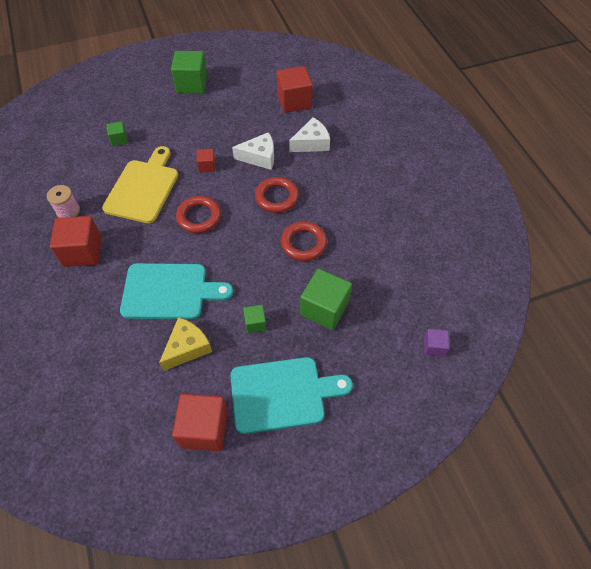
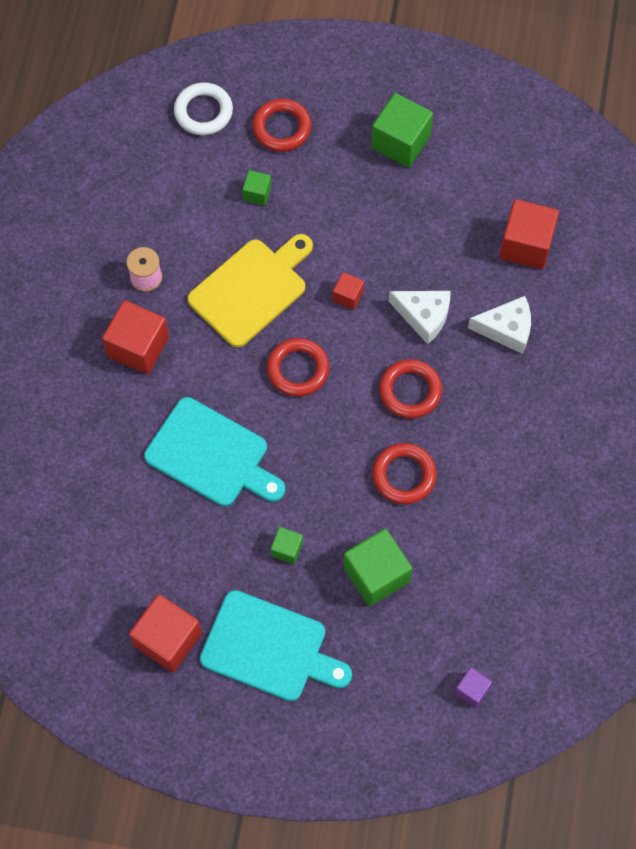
camera: 30 degrees right, 10 degrees up
yellow cheese [159,317,212,371] -> none
none -> white ring [174,82,233,135]
none -> red ring [252,98,311,152]

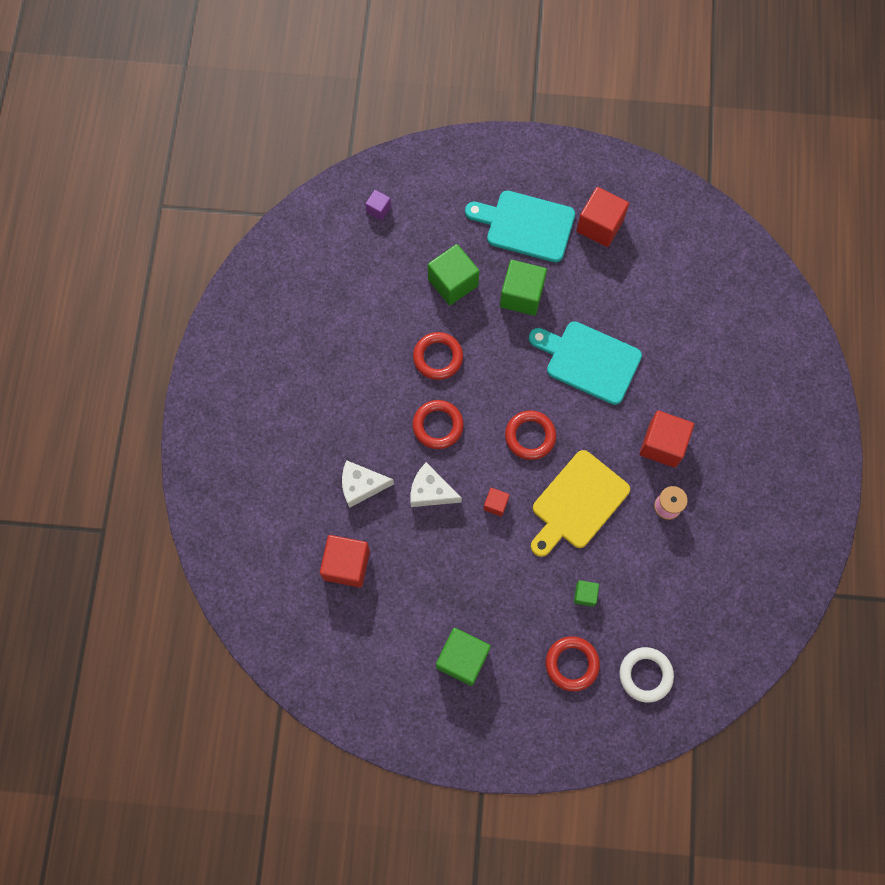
camera: 175 degrees right, 5 degrees up
green cube [271,527,303,564] -> green cube [500,260,547,316], size x1.95

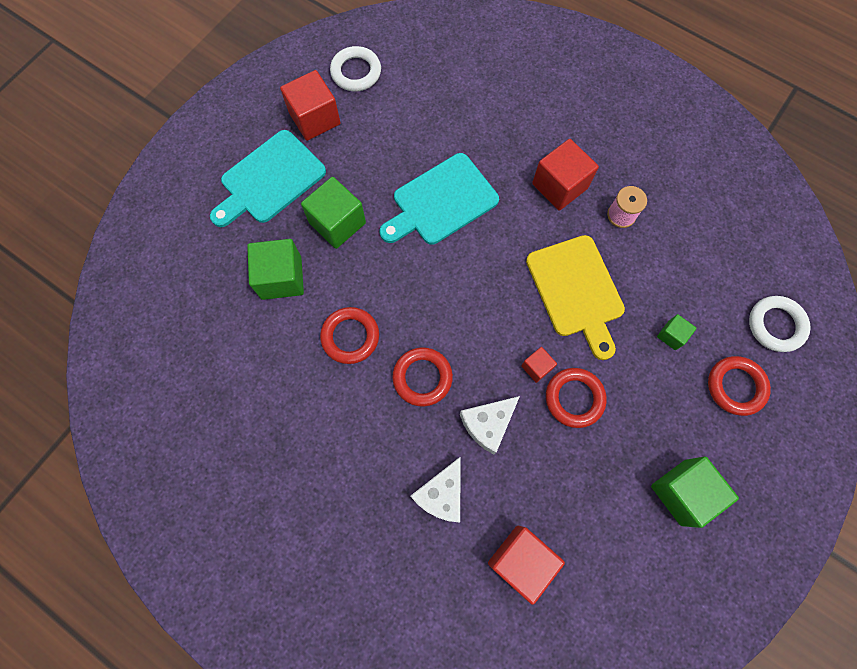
camera: 60 degrees left, 0 degrees up
purple cube [365,190,391,221] -> none
red ring [505,410,556,460] -> red ring moved to [546,368,607,428]
none -> white ring [330,46,381,91]

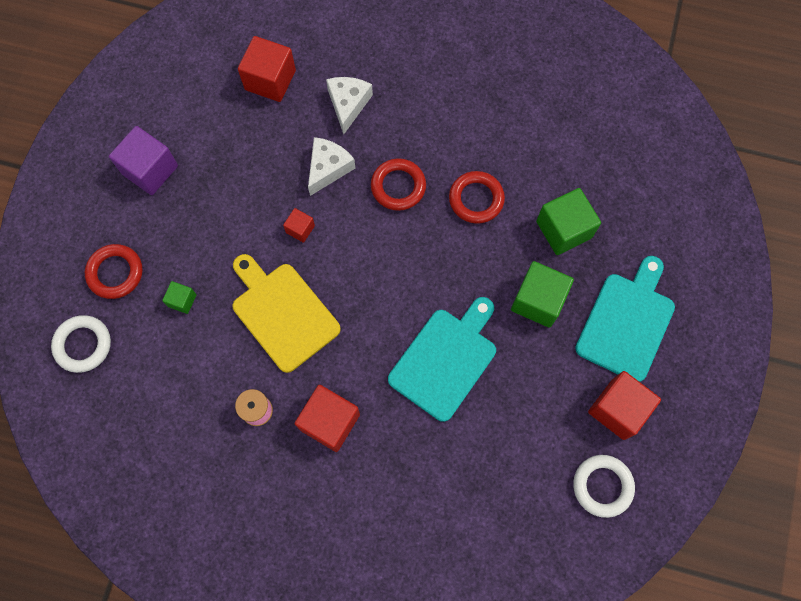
camera: 160 degrees right, 0 degrees up
red ring [546,368,607,428] -> none
green cube [651,456,739,528] -> purple cube [109,126,178,195]

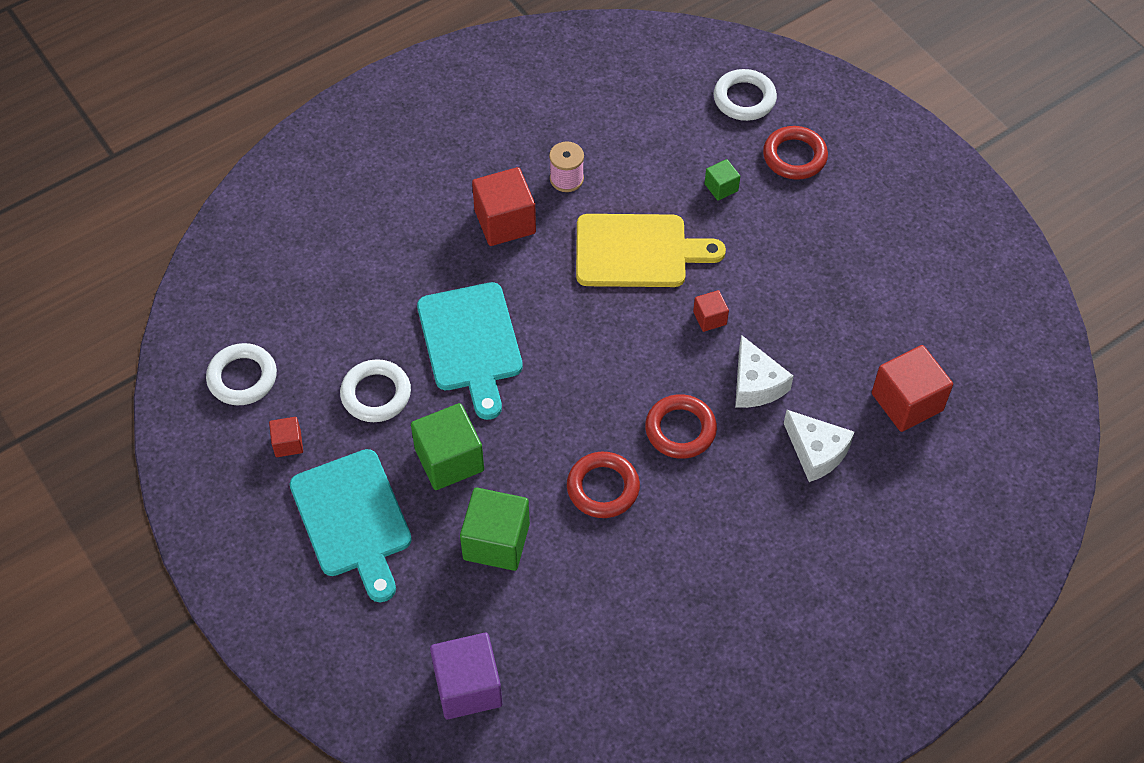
camera: 130 degrees right, 15 degrees down
purple cube [109,126,178,195] -> purple cube moved to [430,633,502,719]
red cube [588,371,661,440] -> red cube [269,417,303,457], size x0.51
none -> white ring [340,359,411,422]

